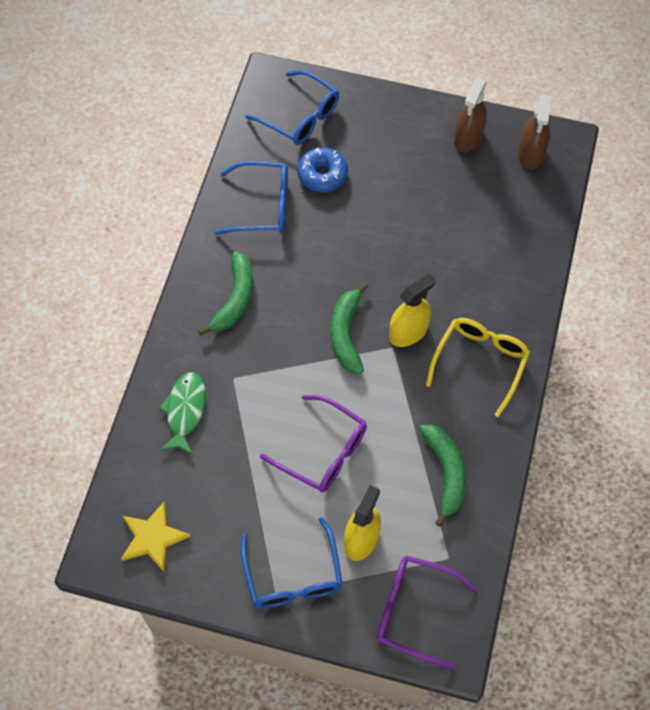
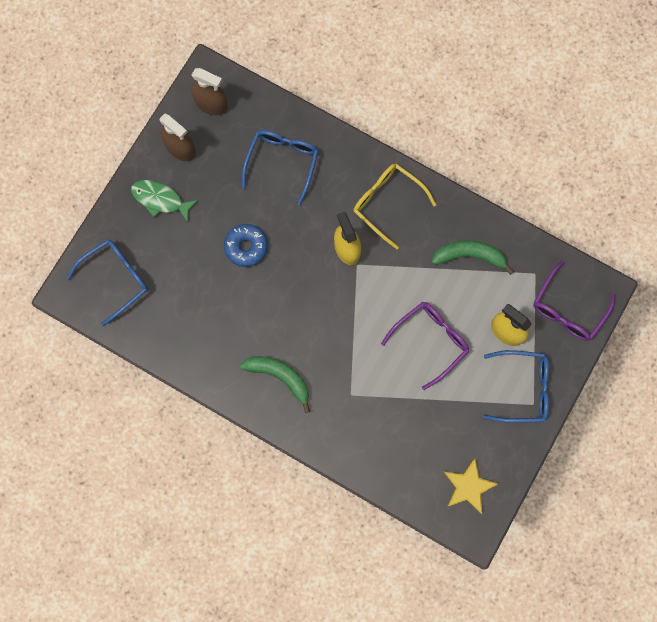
camera: 75 degrees left, 15 degrees up
green fish [158,372,206,455] -> green fish moved to [131,180,199,223]
blue glasses [214,161,288,235] -> blue glasses moved to [242,130,318,206]
blue donut [297,147,348,192] -> blue donut moved to [224,224,268,267]
green banana [331,282,369,374] -> none

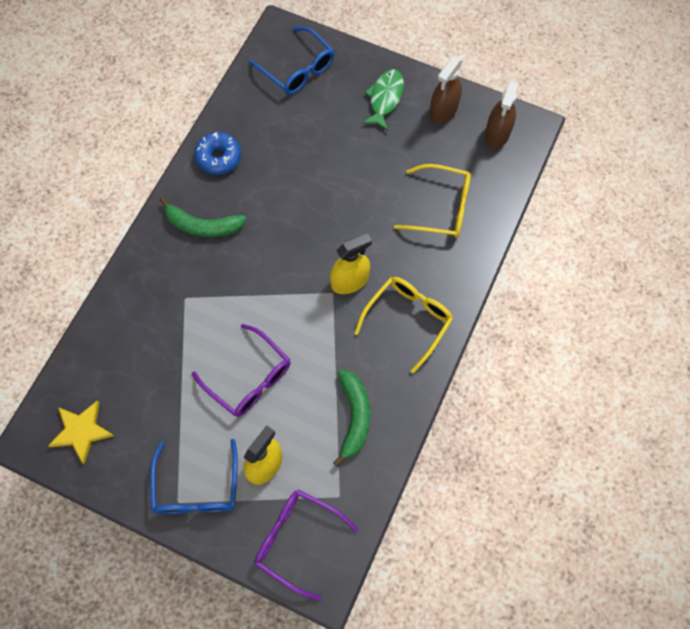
camera: 85 degrees right, 10 degrees down
blue donut [224,224,268,267] -> blue donut moved to [194,132,241,175]
green banana [240,356,310,413] -> green banana turned 75 degrees clockwise [160,197,246,237]
blue glasses [242,130,318,206] -> yellow glasses [394,164,471,237]

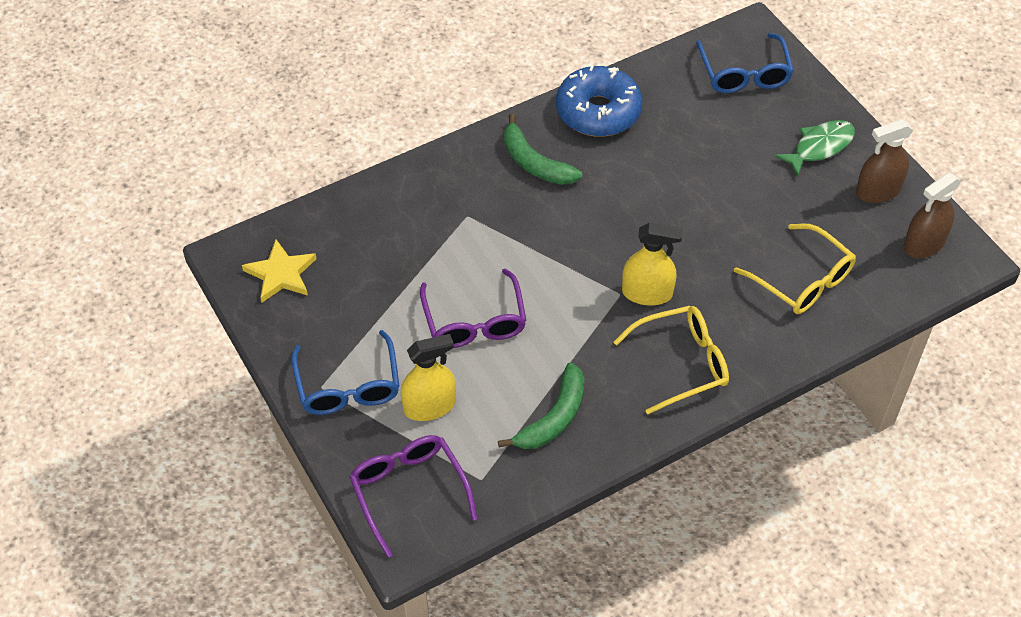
camera: 35 degrees right, 15 degrees down
blue glasses [150,439,238,514] -> blue glasses turned 45 degrees counterclockwise [292,330,399,415]
blue donut [194,132,241,175] -> blue donut [556,65,642,137], size x1.53

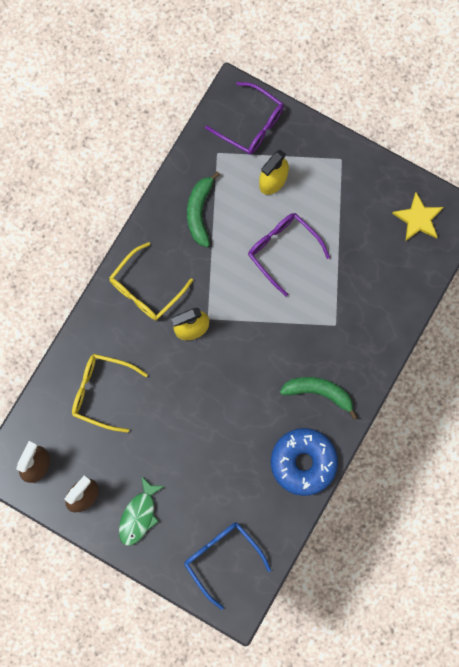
camera: 150 degrees right, 25 degrees up
blue glasses [292,330,399,415] -> none

